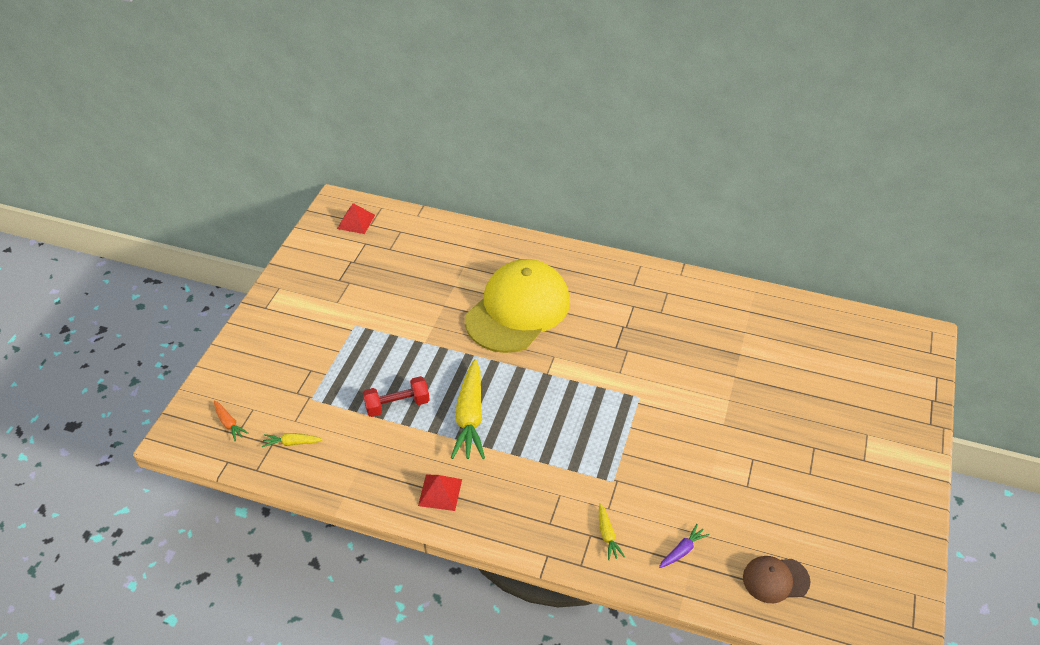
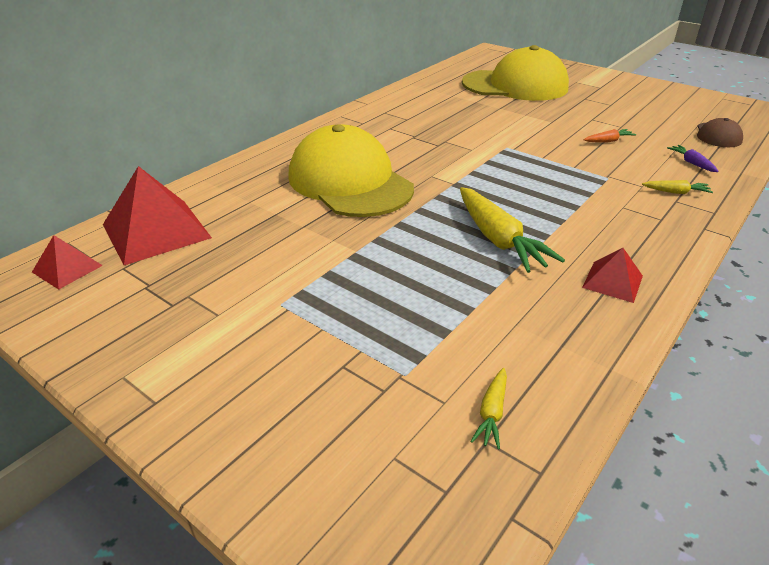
camera: 70 degrees left, 10 degrees down
orange carrot [214,400,249,442] -> orange carrot moved to [583,129,636,142]
red dumbbell [363,376,430,417] -> none
yellow carrot [451,359,485,459] -> yellow carrot turned 45 degrees clockwise [460,187,565,273]
none -> red pyramid [103,166,212,265]
none -> yellow cap [462,45,569,101]

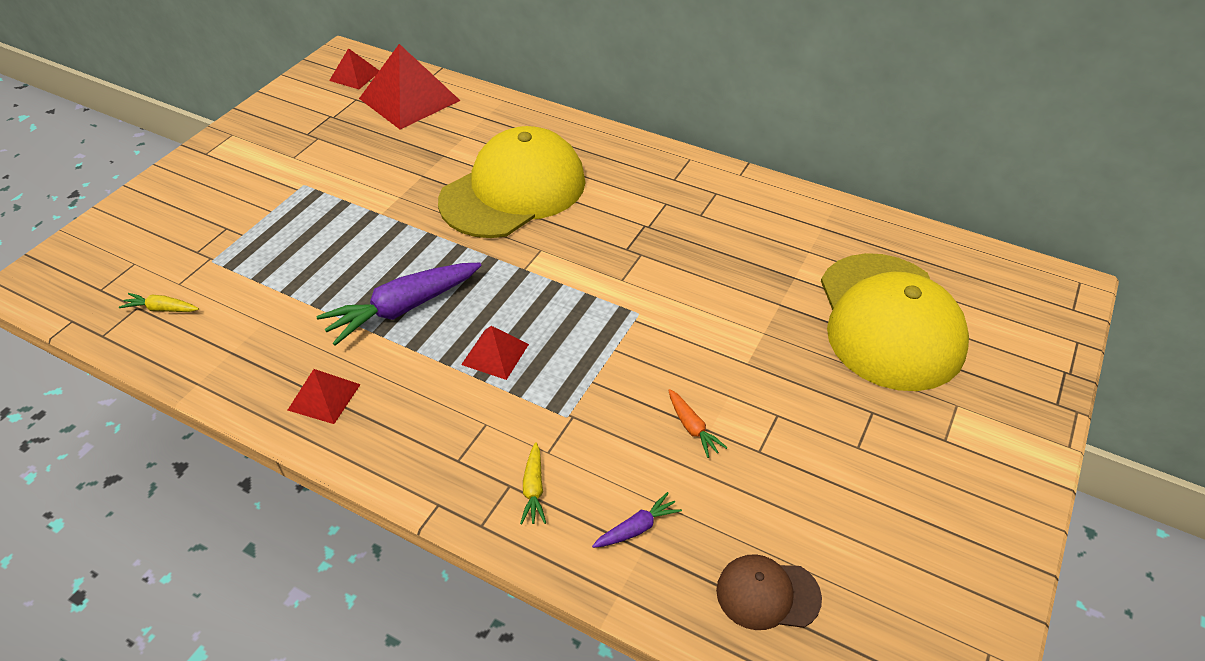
camera: 80 degrees right, 10 degrees up
yellow carrot [460,187,565,273] -> purple carrot [316,263,482,346]
none -> red pyramid [461,326,529,380]

